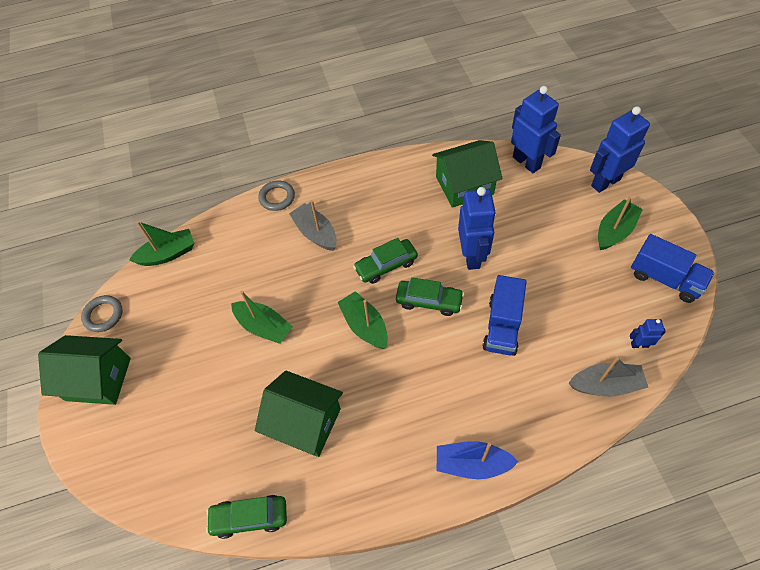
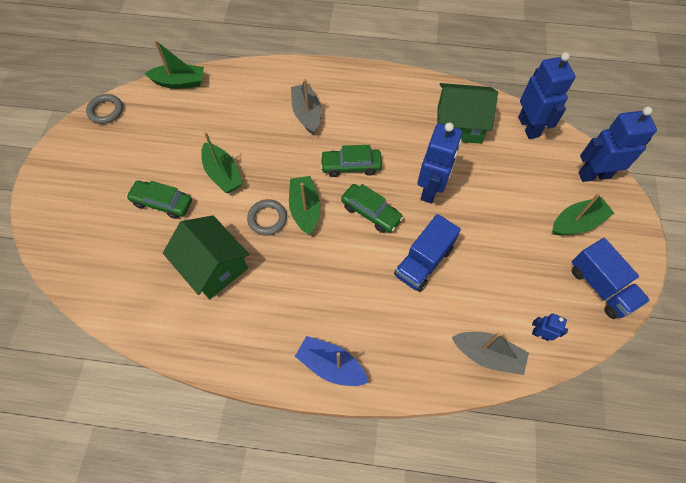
camera: 20 degrees right, 5 degrees up
green house [38,335,131,405] -> none
green car [206,495,287,539] -> green car moved to [126,181,192,219]
grey ring [258,180,295,211] -> grey ring moved to [247,199,287,235]

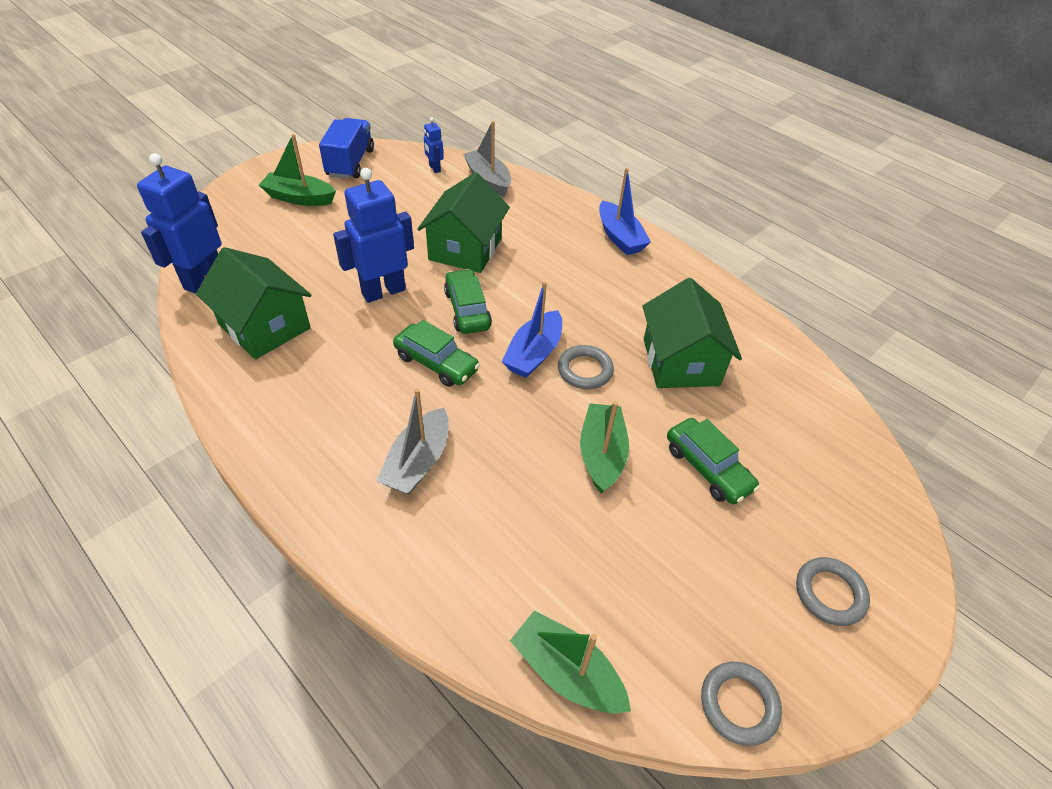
camera: 145 degrees left, 15 degrees down
green boat [289,176,320,235] -> blue boat [502,281,562,378]
blue truck [394,214,461,292] -> green house [418,172,510,273]
blue robot [579,106,657,182] -> none
none -> grey ring [796,557,870,626]

